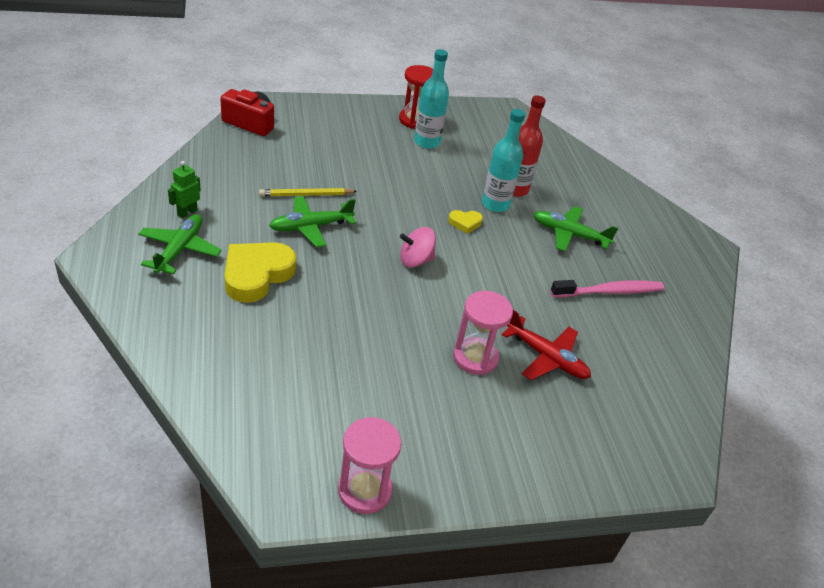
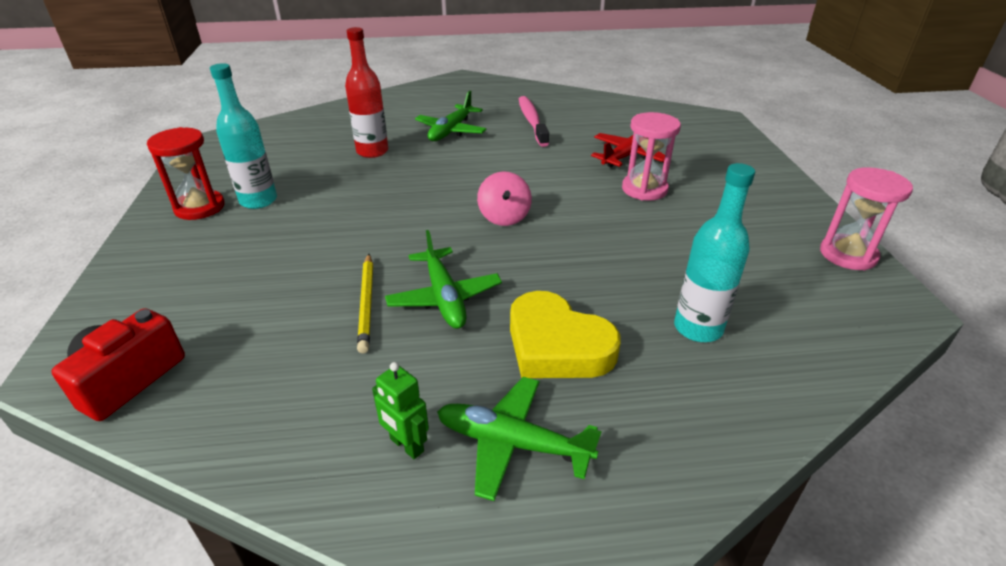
camera: 80 degrees left, 5 degrees down
yellow heart [448,210,483,234] -> none
turquoise bottle [482,109,525,212] -> turquoise bottle moved to [674,163,755,342]

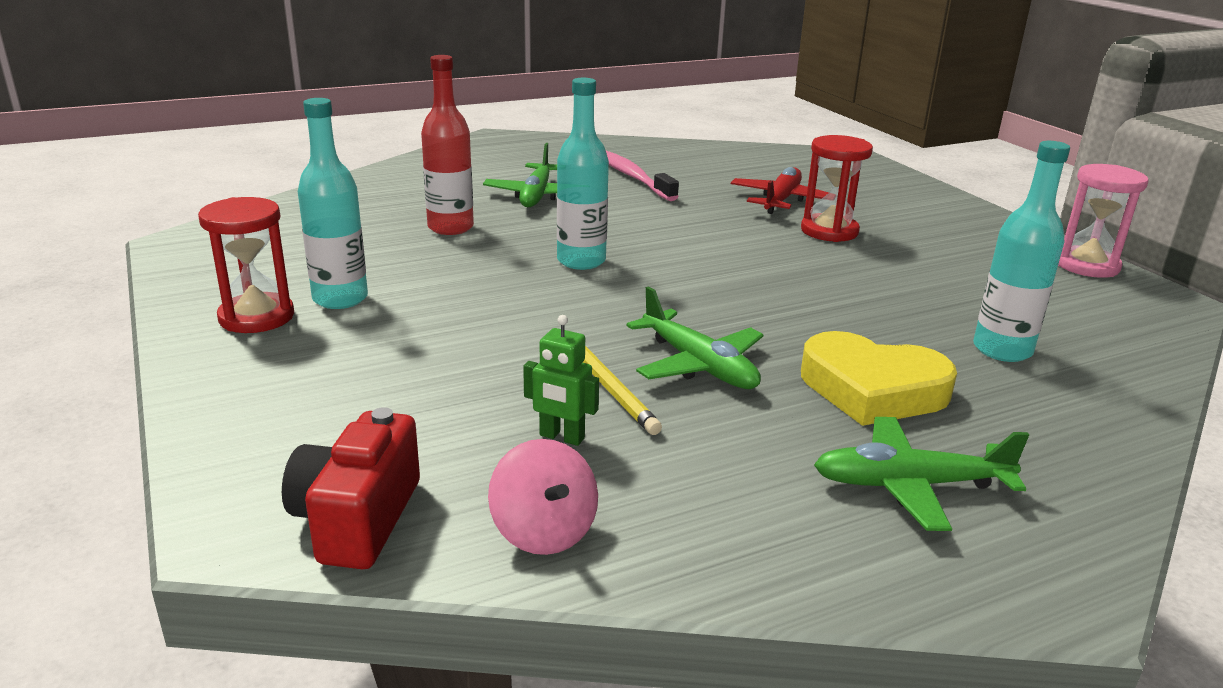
camera: 20 degrees left, 10 degrees down
green robot [372,362,429,459] -> green robot moved to [523,315,599,446]
pink spinning top [477,171,532,226] -> pink spinning top moved to [488,439,598,555]
pink hourglass [622,112,681,201] -> red hourglass [801,135,873,242]
none -> turquoise bottle [557,78,609,270]

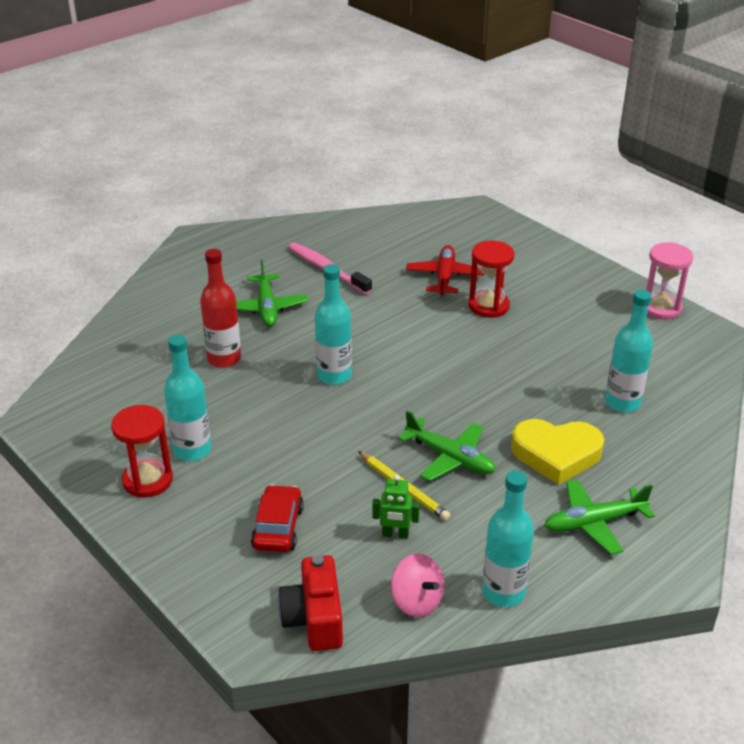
camera: 15 degrees left, 10 degrees up
none -> red car [251,484,304,552]
none -> turquoise bottle [482,470,534,607]

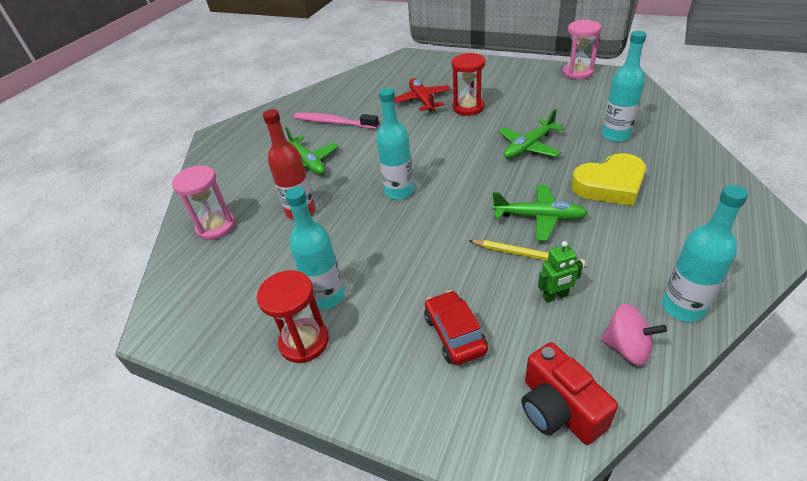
camera: 20 degrees left, 5 degrees up
green plane [544,479,655,555] -> green plane moved to [498,109,564,159]
none -> pink hourglass [172,165,236,240]

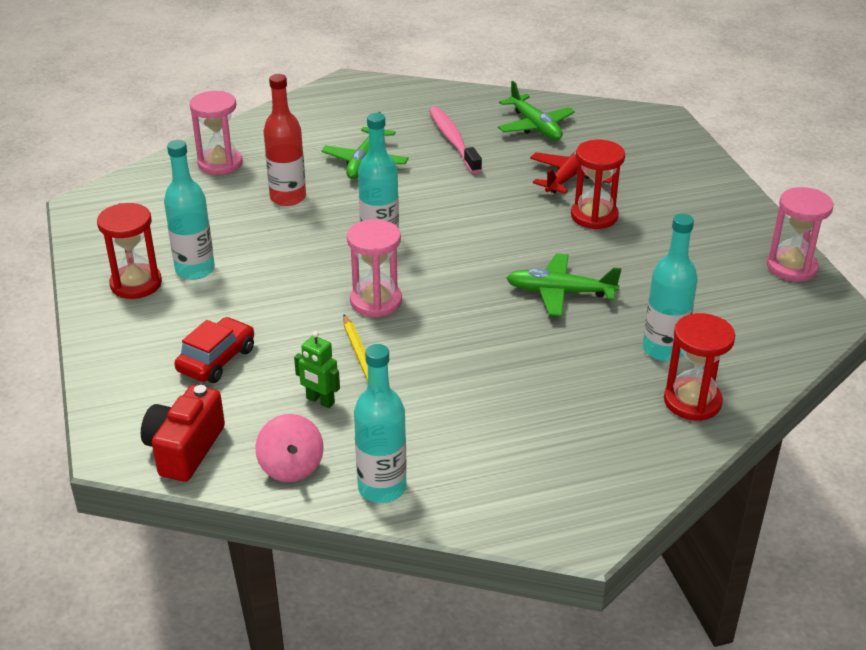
camera: 45 degrees right, 5 degrees down
green plane [492,185,588,241] -> green plane moved to [498,81,575,140]
yellow heart [571,153,646,206] -> none
none -> pink hourglass [347,219,402,317]
none -> red hourglass [664,313,735,421]

